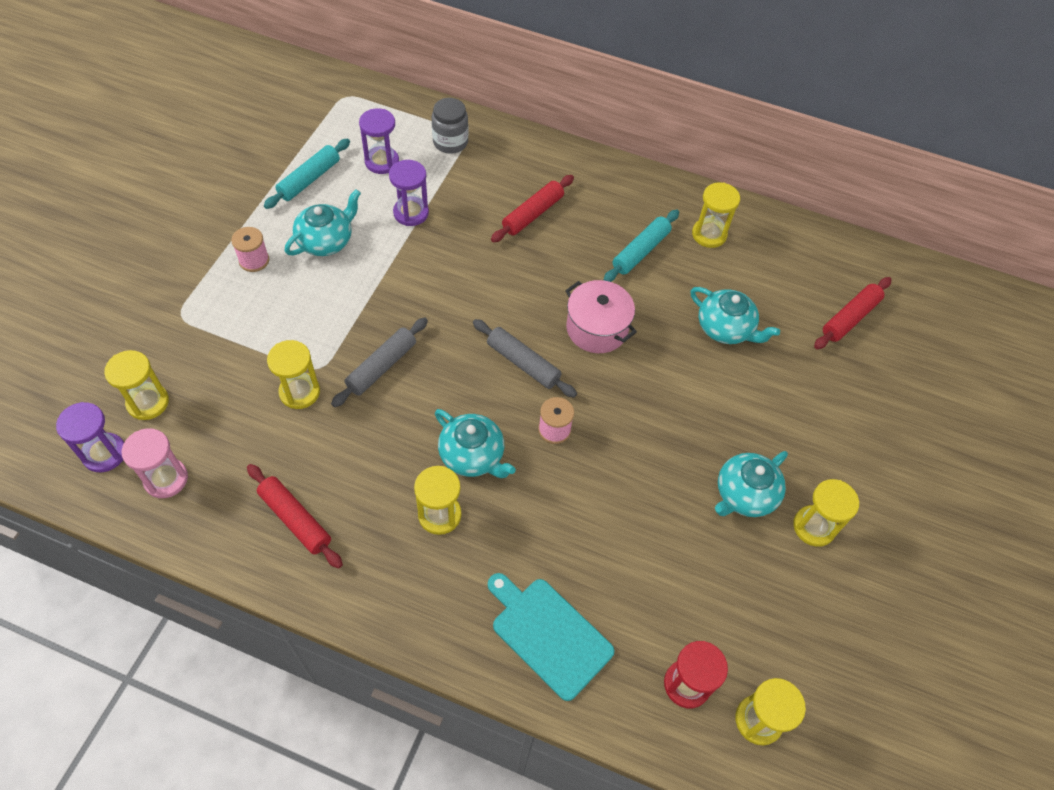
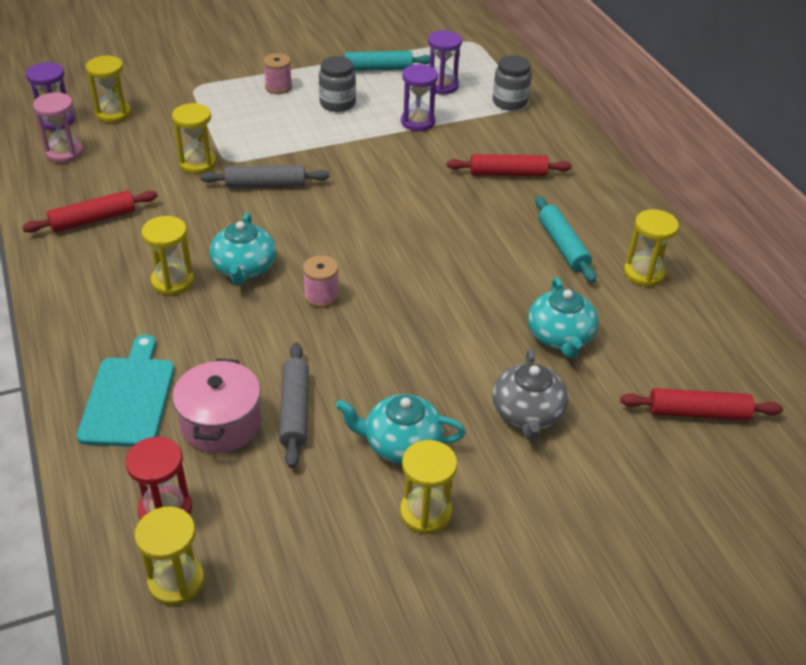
camera: 50 degrees right, 15 degrees down
red rolling pin [247,464,343,569] -> red rolling pin turned 60 degrees clockwise [22,190,158,233]
turquoise teapot [285,189,361,256] -> grey jar [319,56,356,112]
grey rolling pin [473,319,577,398] -> grey rolling pin moved to [279,342,309,468]
pink pot [565,280,637,353] -> pink pot moved to [172,359,261,453]
turquoise rolling pin [604,210,679,282] -> turquoise rolling pin turned 75 degrees clockwise [535,196,596,282]
none -> grey teapot [492,349,569,441]

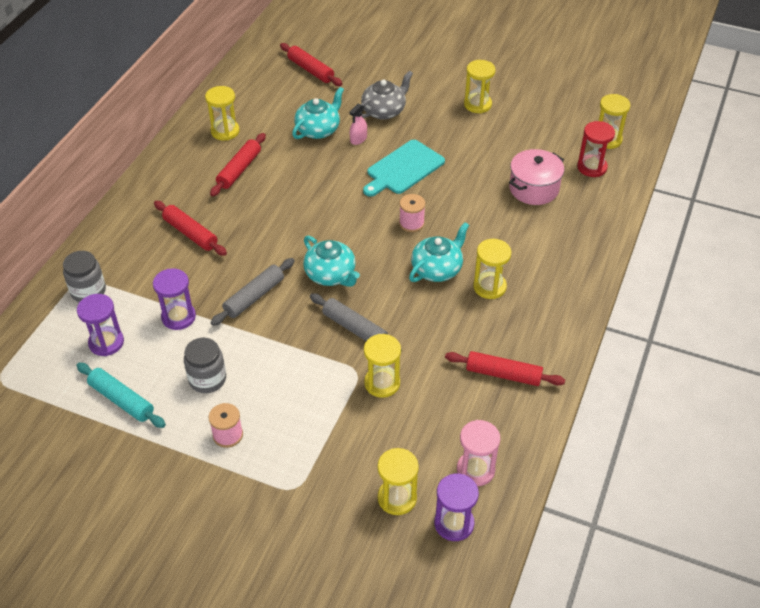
camera: 135 degrees left, 5 degrees up
turquoise cutting board [77,335,174,447] -> turquoise cutting board moved to [363,140,445,197]
grey rolling pin [279,342,309,468] -> grey rolling pin moved to [210,258,294,326]
turquoise teapot [336,394,466,464] -> turquoise teapot moved to [303,236,360,287]
turquoise rolling pin [535,196,596,282] -> red rolling pin [210,133,266,197]
none -> pink spray bottle [349,104,367,145]

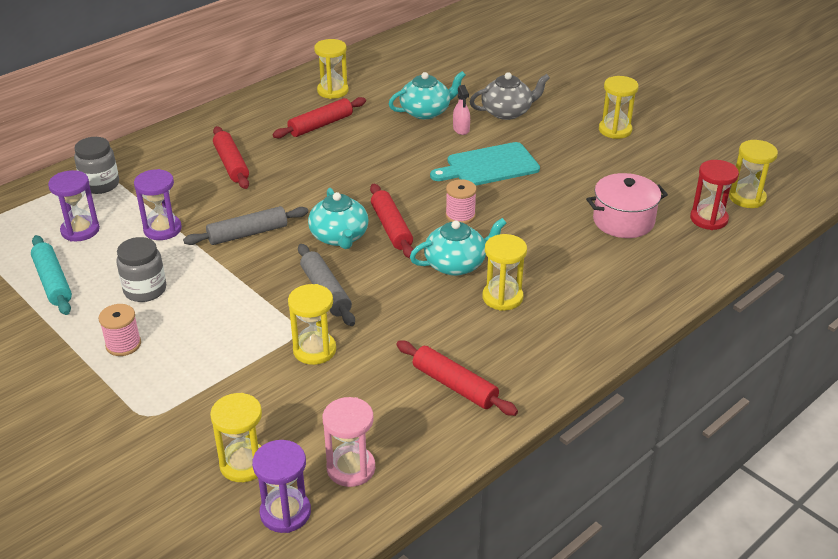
camera: 25 degrees right, 10 degrees down
red rolling pin [280,43,342,86] -> red rolling pin moved to [370,184,413,258]
pink spray bottle [349,104,367,145] -> pink spray bottle turned 75 degrees counterclockwise [453,85,470,135]

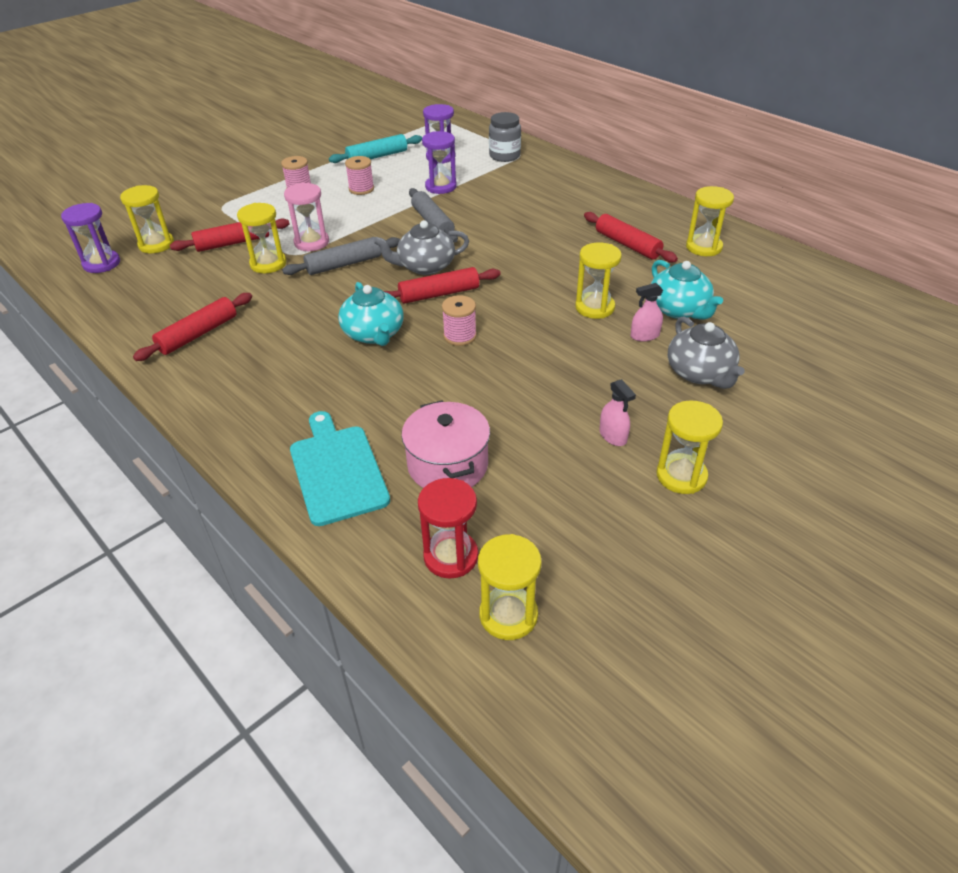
camera: 90 degrees right, 5 degrees up
grey jar [116,237,166,302] -> pink spool [345,156,374,195]
red rolling pin [213,126,249,189] -> red rolling pin moved to [170,219,289,252]
turquoise teapot [308,188,369,249] -> grey teapot [373,220,469,275]
pink hourglass [323,397,375,487] -> pink hourglass moved to [284,183,329,251]
turquoise cutting board [430,142,540,186] -> turquoise cutting board moved to [290,411,390,526]
yellow hourglass [483,234,527,311] -> yellow hourglass moved to [575,242,622,319]
none -> pink spray bottle [600,379,636,446]

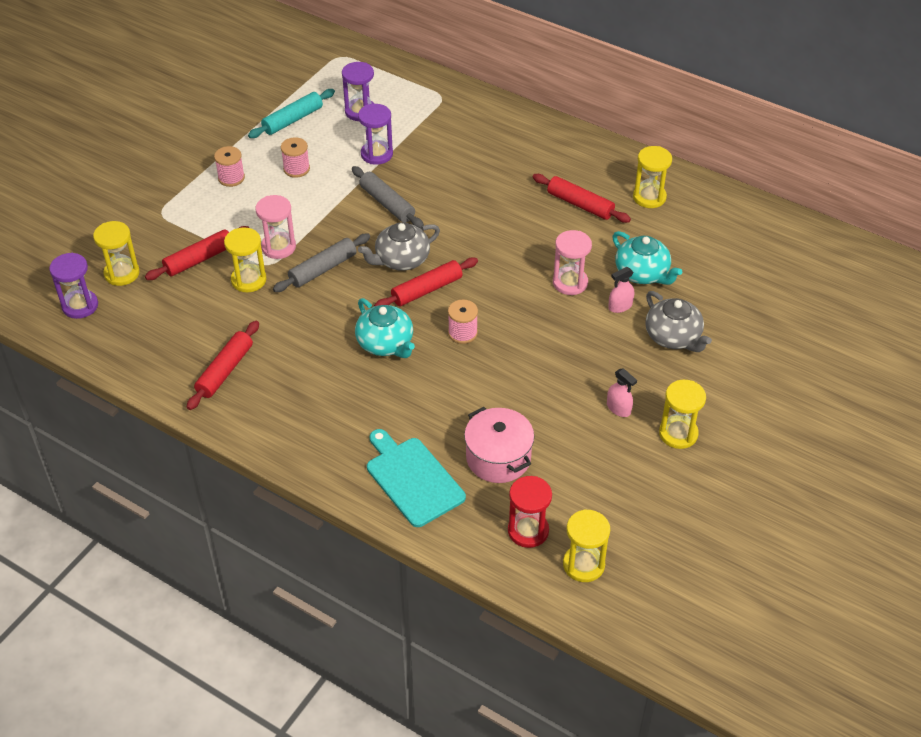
camera: 15 degrees left, 5 degrees up
grey jar [489,112,521,162] -> none
yellow hourglass [575,242,622,319] -> pink hourglass [553,230,592,295]

